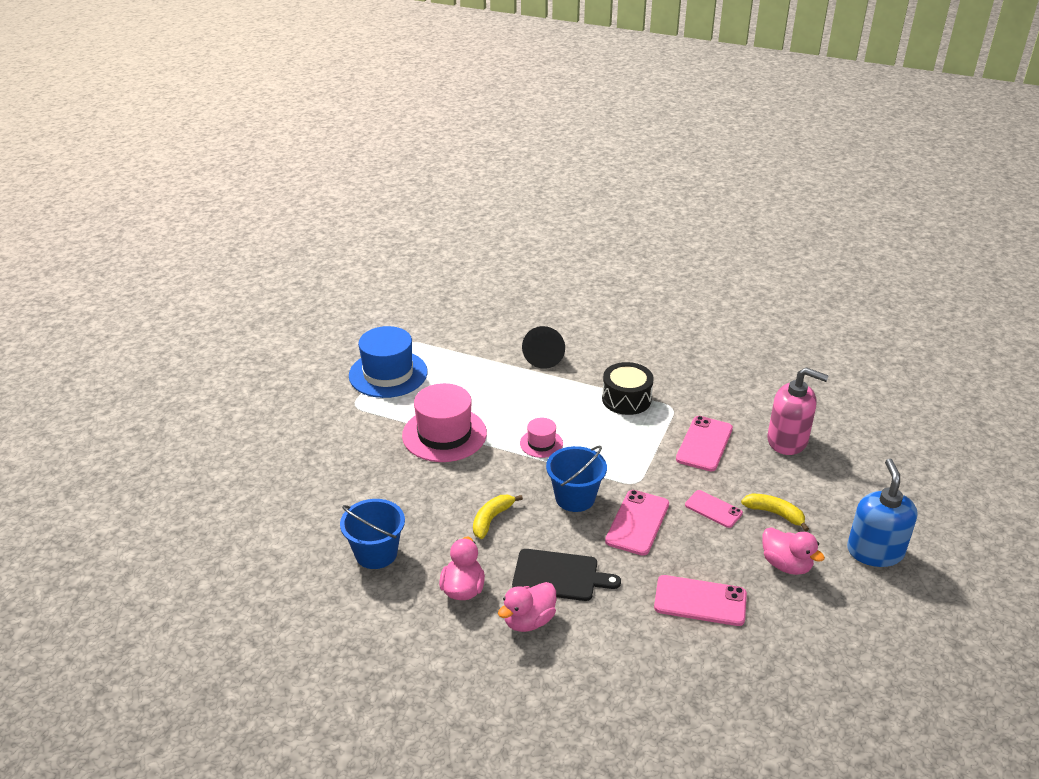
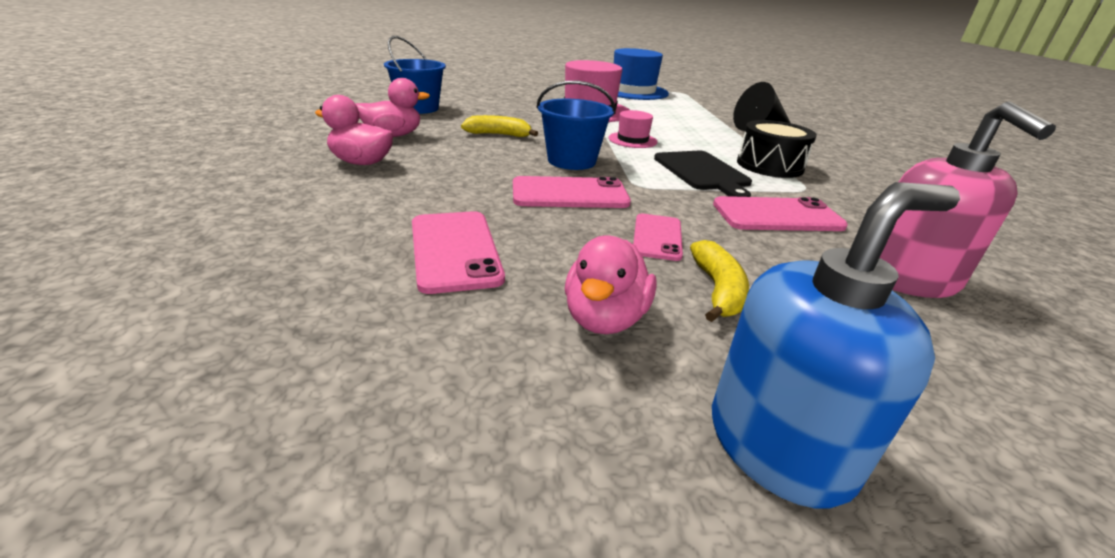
camera: 60 degrees right, 5 degrees down
black cutting board [512,549,621,601] -> black cutting board moved to [654,151,752,197]

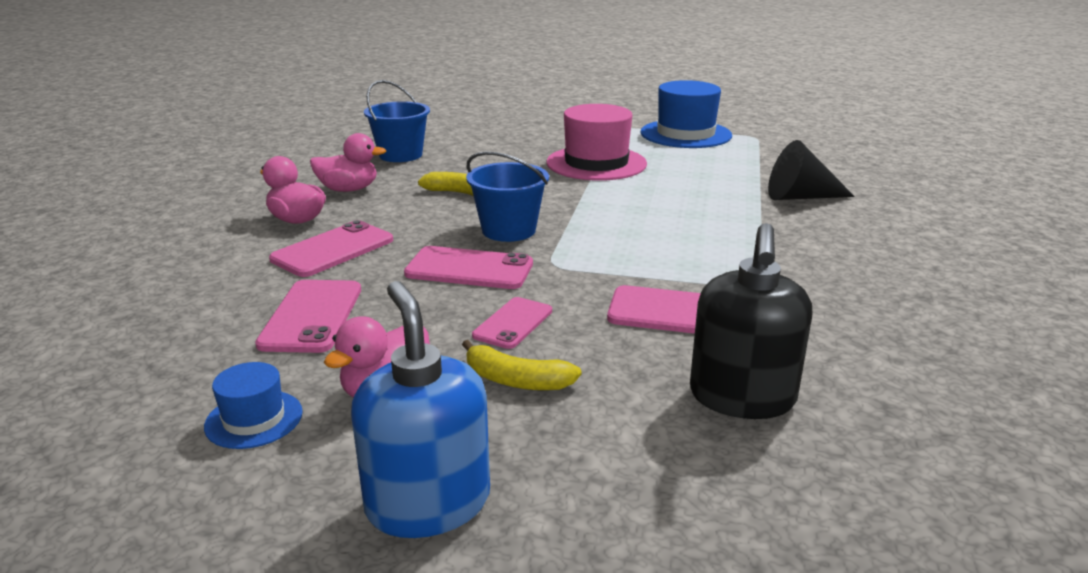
camera: 20 degrees right, 5 degrees down
pink hat [609,110,658,148] -> none
black cutting board [654,151,752,197] -> none
yellow banana [690,240,749,322] -> yellow banana turned 90 degrees clockwise [462,340,582,390]
blue soap dispenser [712,182,960,509] -> blue soap dispenser turned 105 degrees counterclockwise [351,281,490,538]
black drum [737,120,817,178] -> none
pink soap dispenser [880,101,1056,298] -> black soap dispenser [690,223,813,419]
none -> blue hat [204,362,303,449]
none -> pink phone [269,220,393,277]

